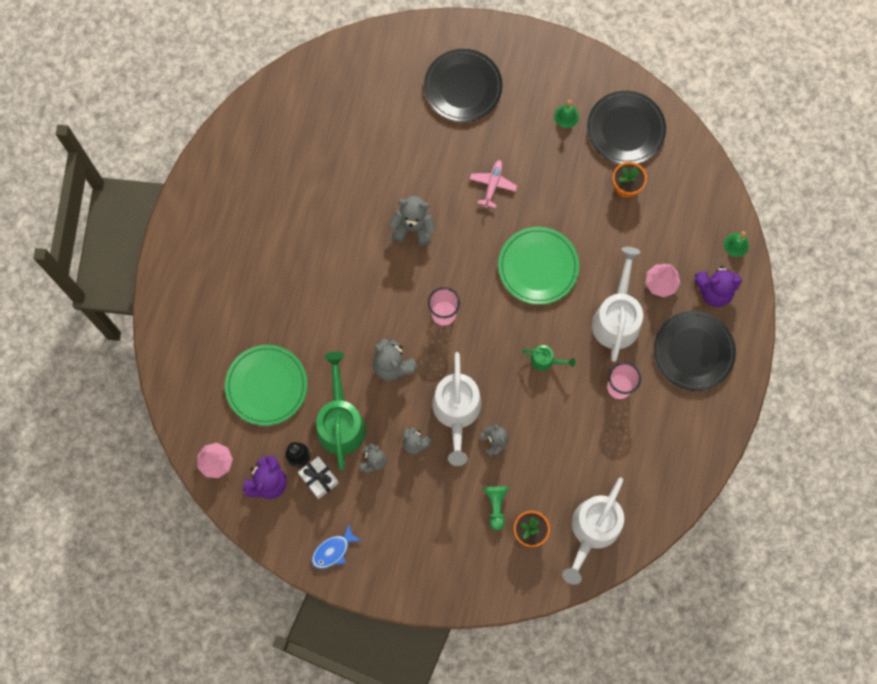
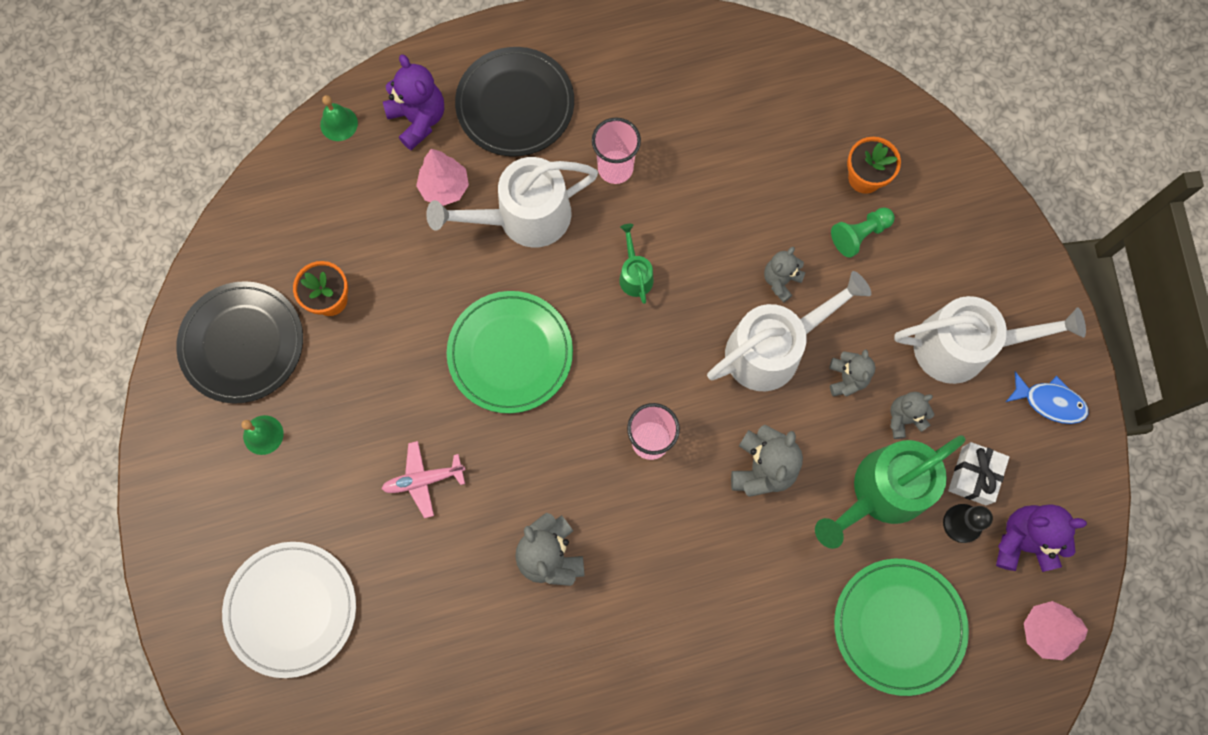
camera: 120 degrees left, 0 degrees up
black plate [424,49,503,122] -> white plate [222,542,356,678]
white watering can [562,478,624,585] -> white watering can moved to [894,296,1086,384]

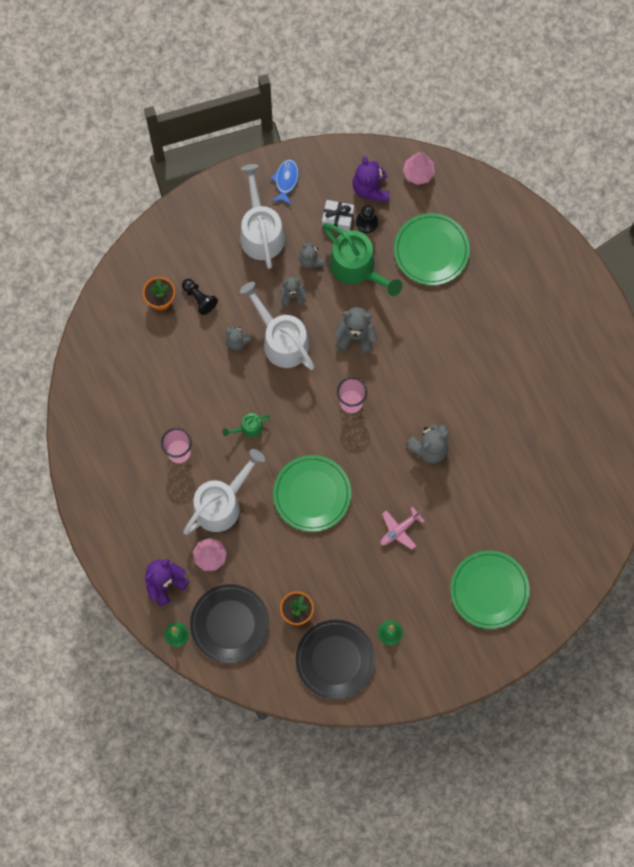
camera: 100 degrees left, 0 degrees up
white plate [222,542,356,678] -> green plate [450,550,530,629]
pink plane [382,441,465,518] -> pink plane turned 75 degrees clockwise [380,507,424,549]
white watering can [426,157,598,248] -> white watering can turned 105 degrees counterclockwise [183,449,265,535]
black plate [455,47,574,156] -> black plate moved to [190,584,270,663]
green pawn [831,207,895,258] -> black pawn [182,279,218,315]

